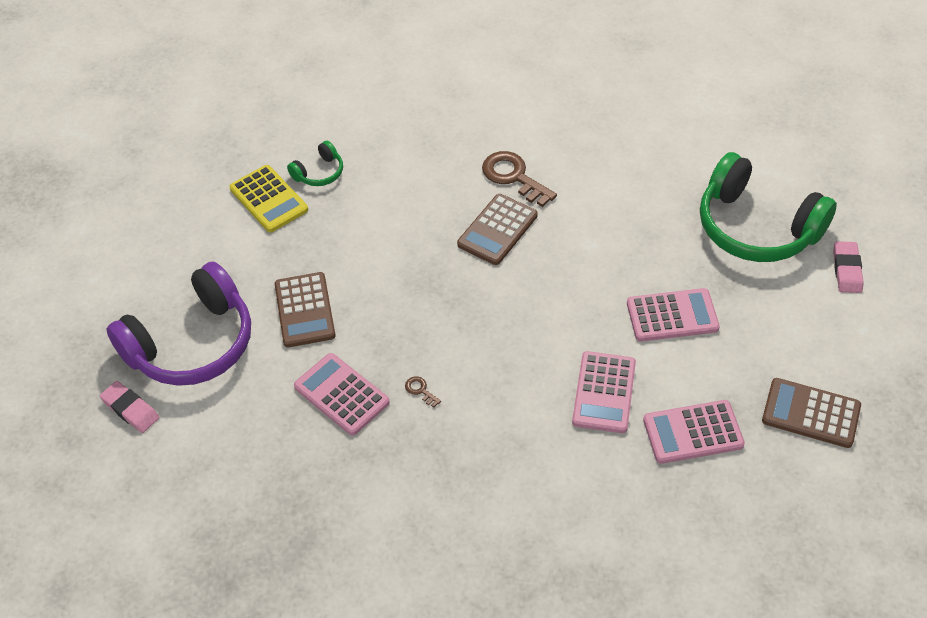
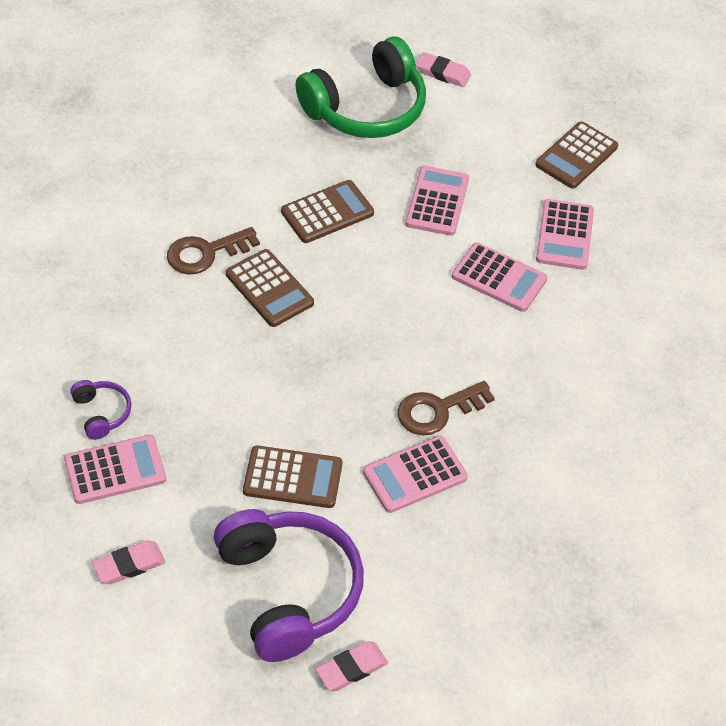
camera: 75 degrees left, 0 degrees up
yellow calculator [229,165,308,232] -> pink calculator [64,435,166,504]
green headphones [287,141,343,186] -> purple headphones [70,380,132,440]
brown key [405,376,441,408] -> brown key [398,381,495,435], size x2.30
none -> pink eraser [92,540,165,584]
none -> brown calculator [281,180,374,243]

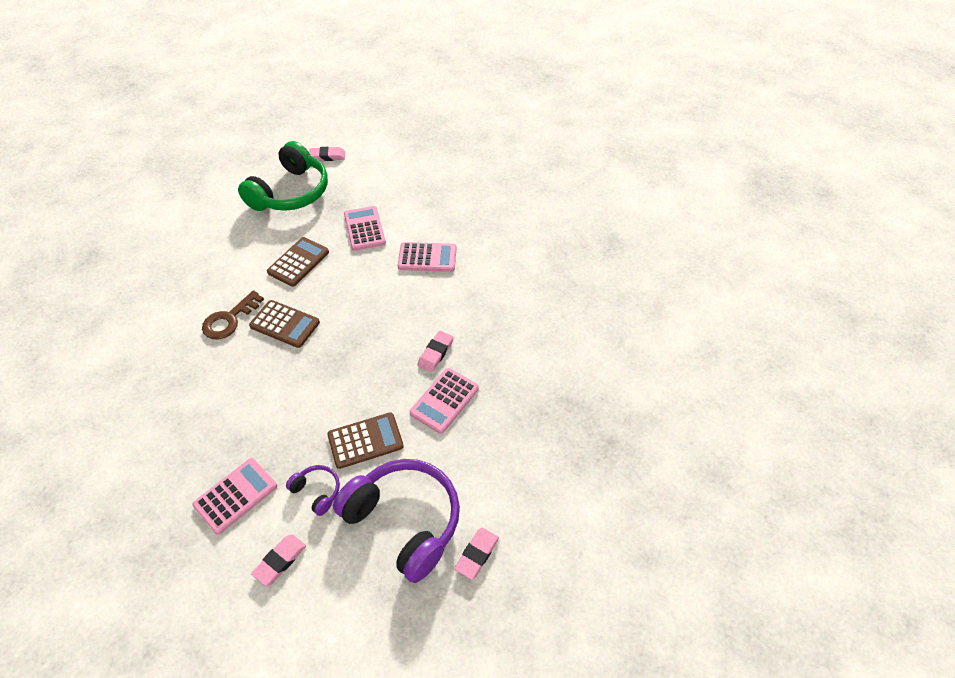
camera: 25 degrees left, 0 degrees up
purple headphones [70,380,132,440] -> purple headphones moved to [286,465,340,516]
brown key [398,381,495,435] -> pink eraser [418,331,454,372]
brown calculator [535,121,618,189] -> none
pink calculator [536,199,594,270] -> none

